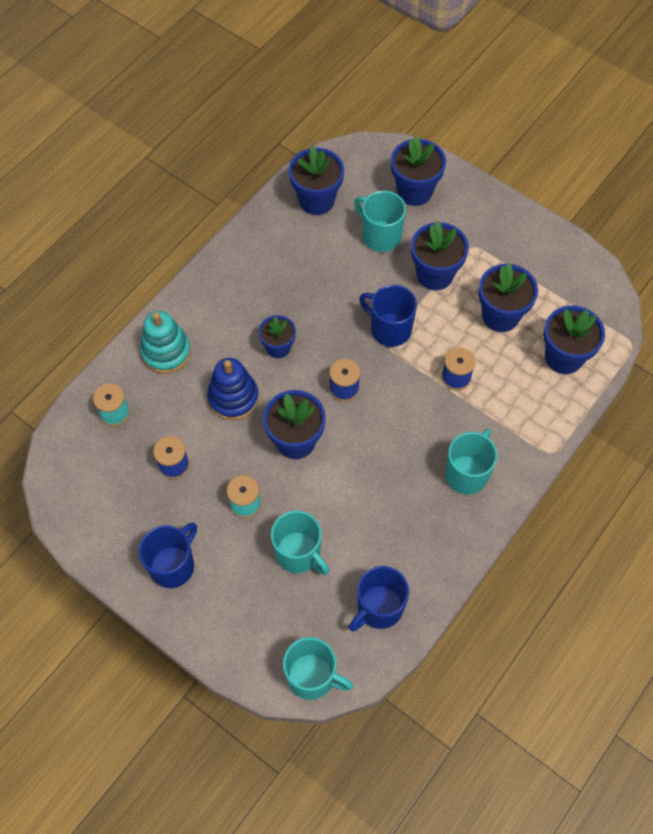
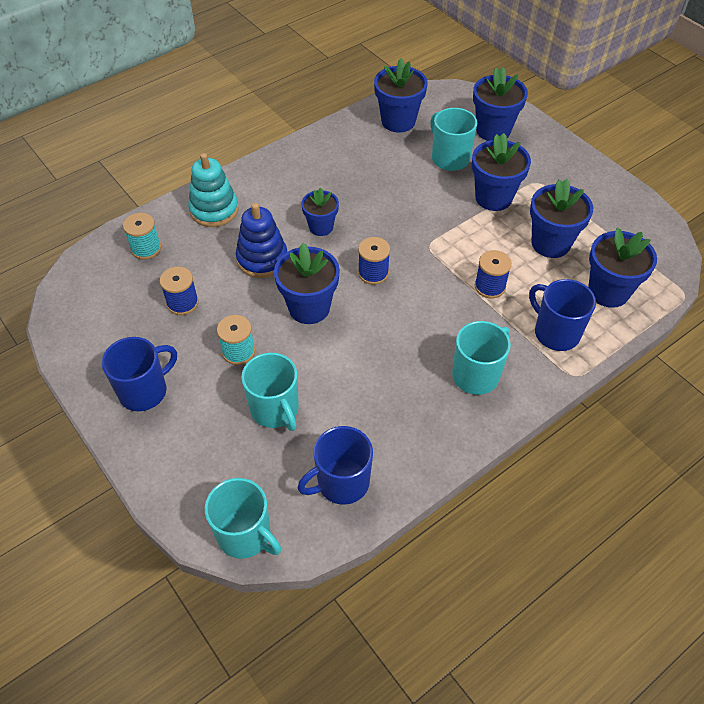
camera: 15 degrees right, 10 degrees down
blue mug [359,285,417,347] -> blue mug moved to [529,279,596,351]

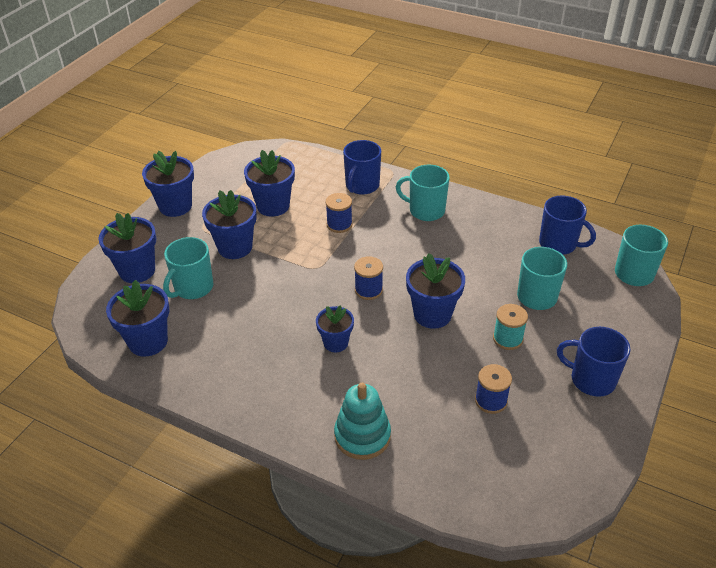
camera: 115 degrees left, 10 degrees down
turquoise spool [123,213,161,260] -> none
blue stacking toy [236,203,287,278] -> none
blue flower pot [588,227,657,308] -> blue flower pot moved to [142,151,194,217]

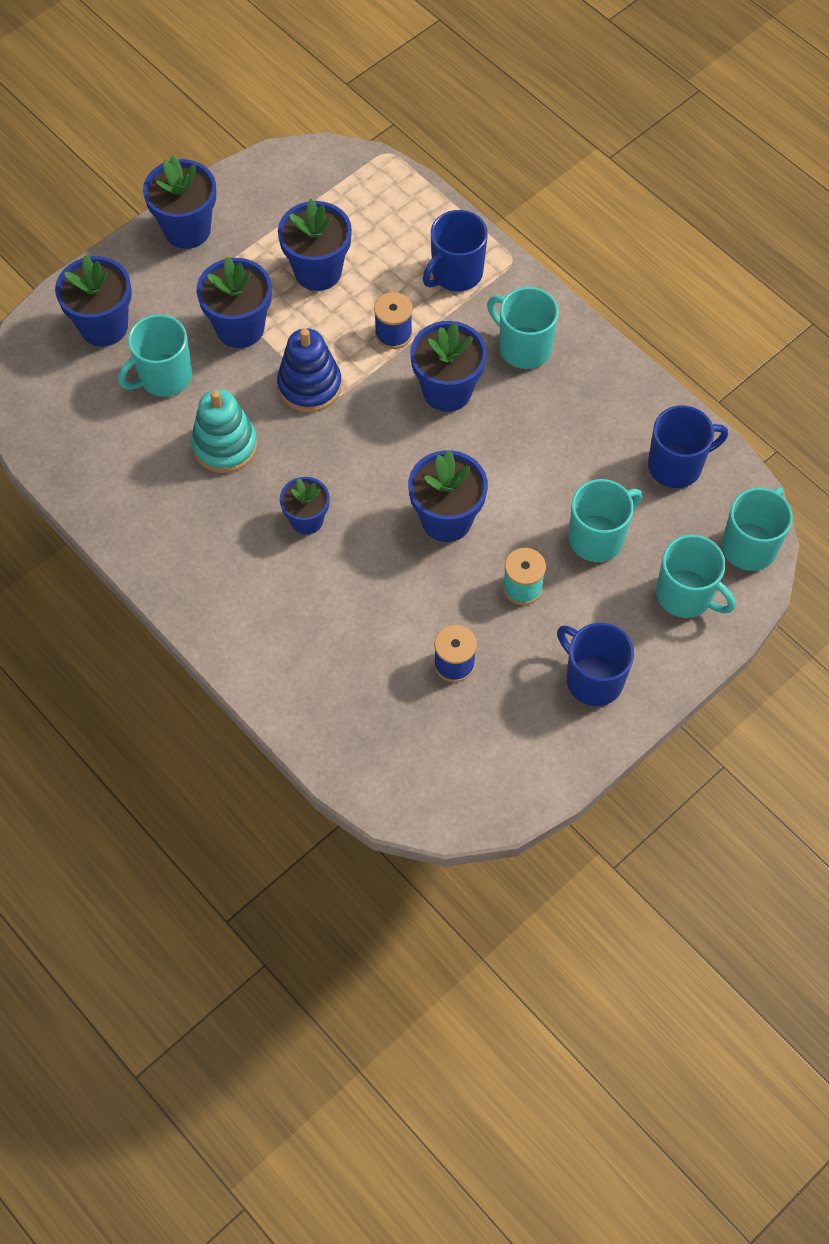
camera: 20 degrees right, 20 degrees up
blue flower pot [106,280,169,357] -> blue flower pot moved to [410,321,487,412]
turquoise stacking toy [334,383,391,460] -> turquoise stacking toy moved to [191,389,257,473]
blue spool [354,256,383,300] -> none
blue mug [539,196,596,255] -> blue mug turned 75 degrees counterclockwise [648,405,728,488]
none -> blue stacking toy [277,328,342,412]
none -> turquoise mug [656,535,735,618]

